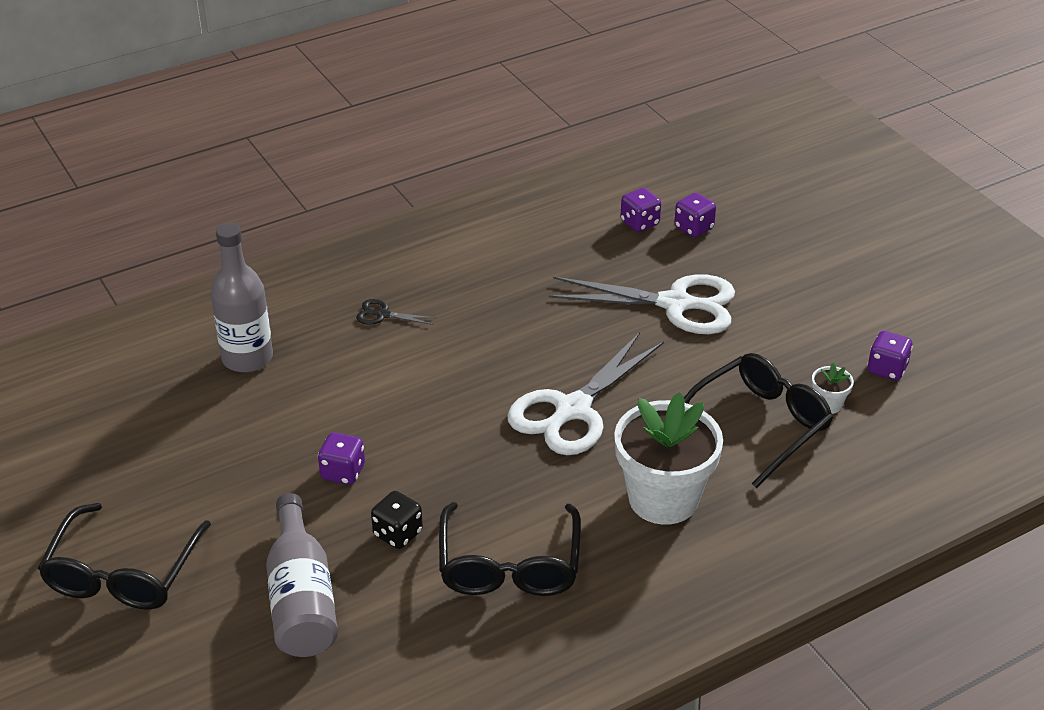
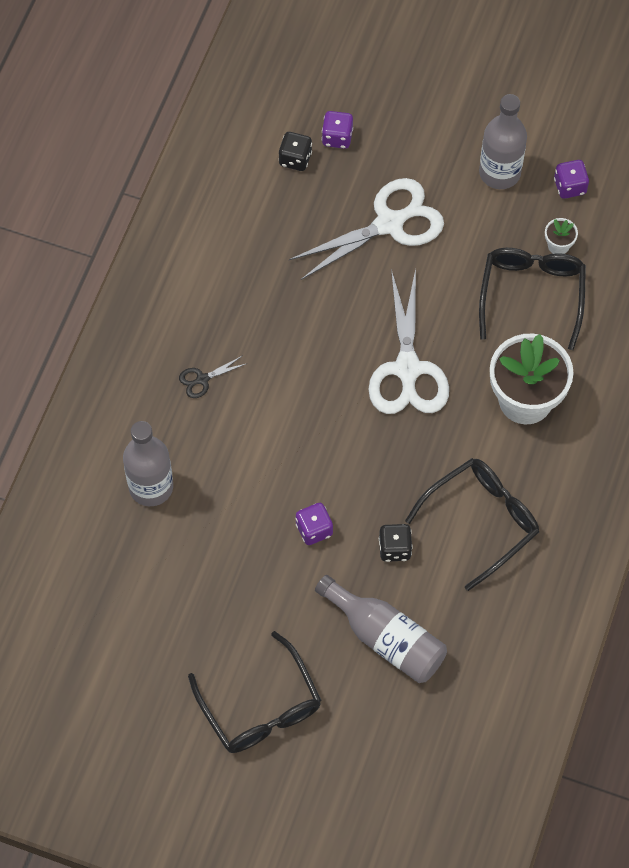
camera: 40 degrees left, 25 degrees up
black glasses [439,502,581,596] -> black glasses turned 90 degrees counterclockwise [405,458,539,591]
purple dice [620,188,661,232] -> black dice [279,132,312,171]
none -> grey bottle [479,94,527,189]

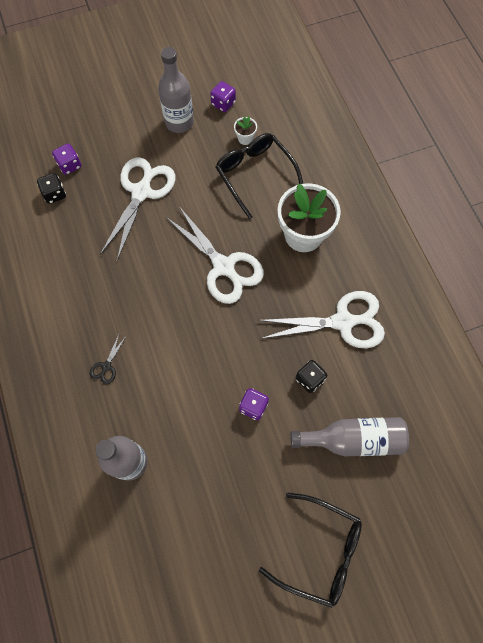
camera: 40 degrees left, 5 degrees up
black glasses [405,458,539,591] -> white scissors [258,291,385,348]

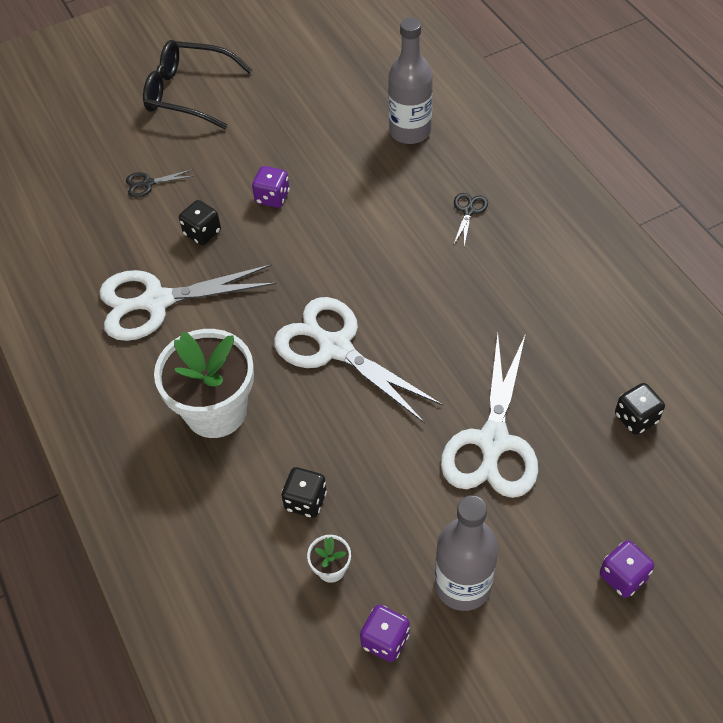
camera: 175 degrees right, 15 degrees down
purple dice [52,144,81,175] -> purple dice moved to [600,540,654,598]
black glasses [216,133,303,219] -> black dice [281,467,327,518]
grey bottle [291,417,409,456] -> black scissors [126,169,193,198]

